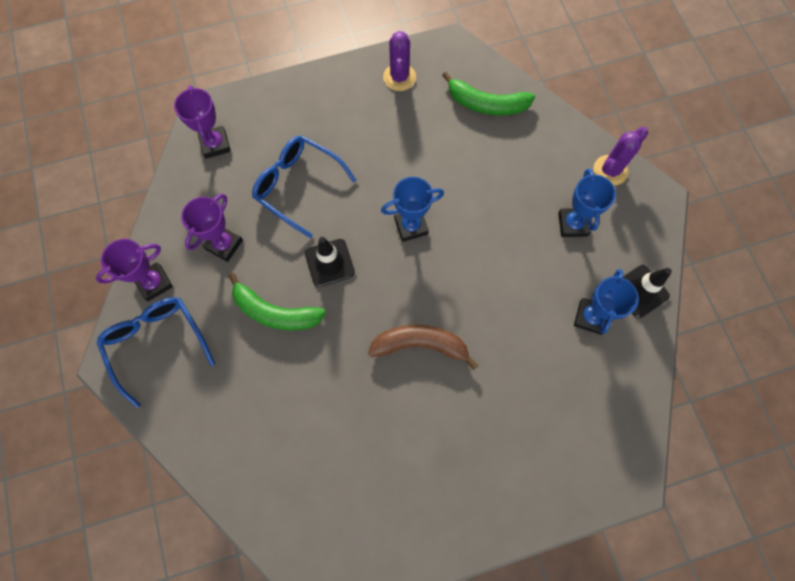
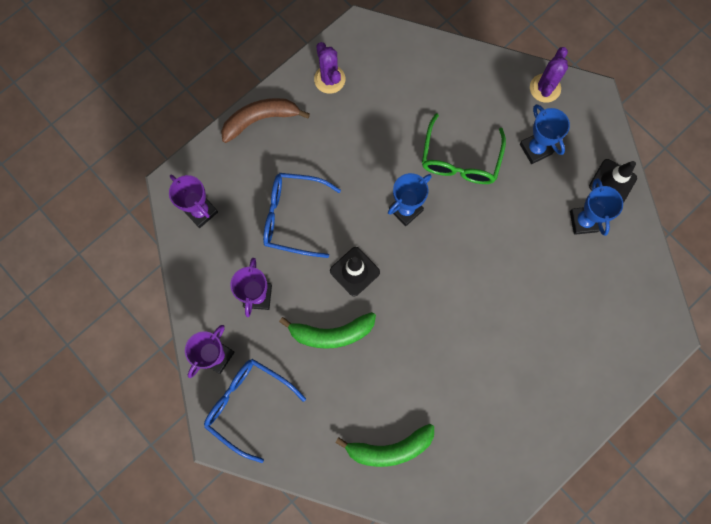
camera: 25 degrees left, 5 degrees up
brown banana [368,325,479,370] -> brown banana moved to [221,98,310,143]
green banana [442,72,535,115] -> green banana moved to [335,424,434,467]
none -> green glasses [422,113,506,184]

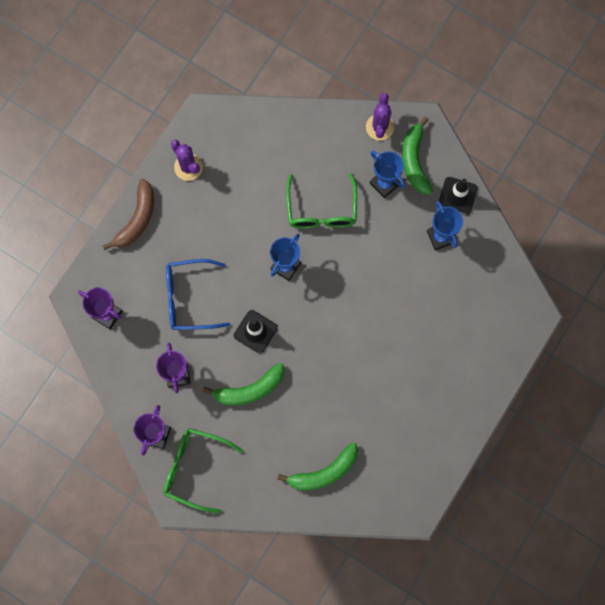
camera: 15 degrees left, 0 degrees up
blue glasses [204,359,306,463] -> green glasses [163,428,243,513]
brown banana [221,98,310,143] -> brown banana turned 150 degrees clockwise [102,179,154,250]
none -> green banana [402,117,433,195]

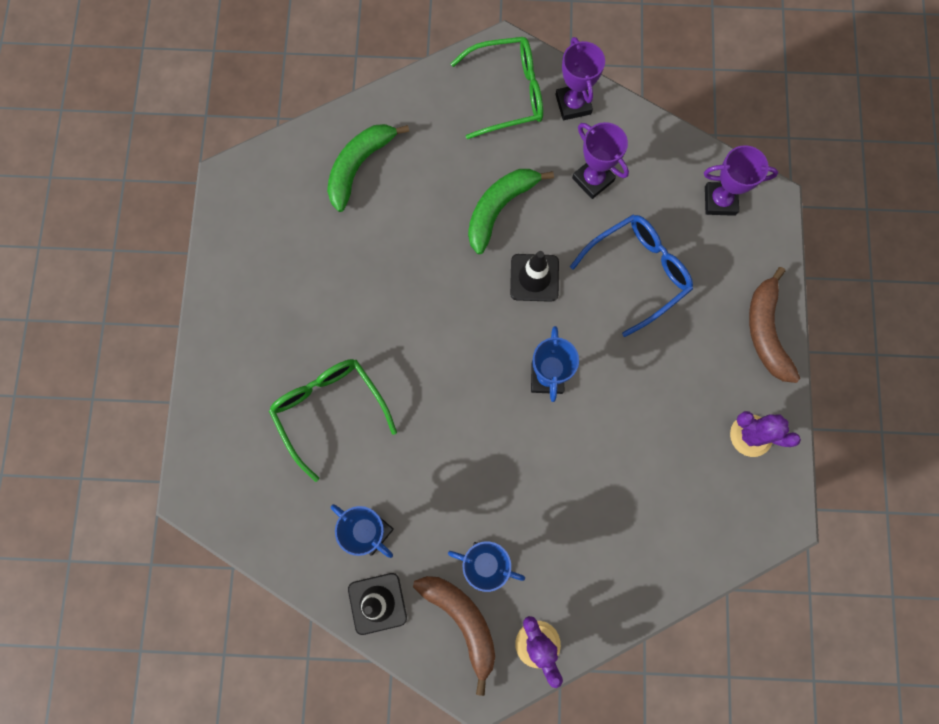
camera: 150 degrees right, 0 degrees up
green glasses [286,173,357,228] -> green glasses moved to [269,359,397,482]
green banana [402,117,433,195] -> brown banana [413,576,495,696]

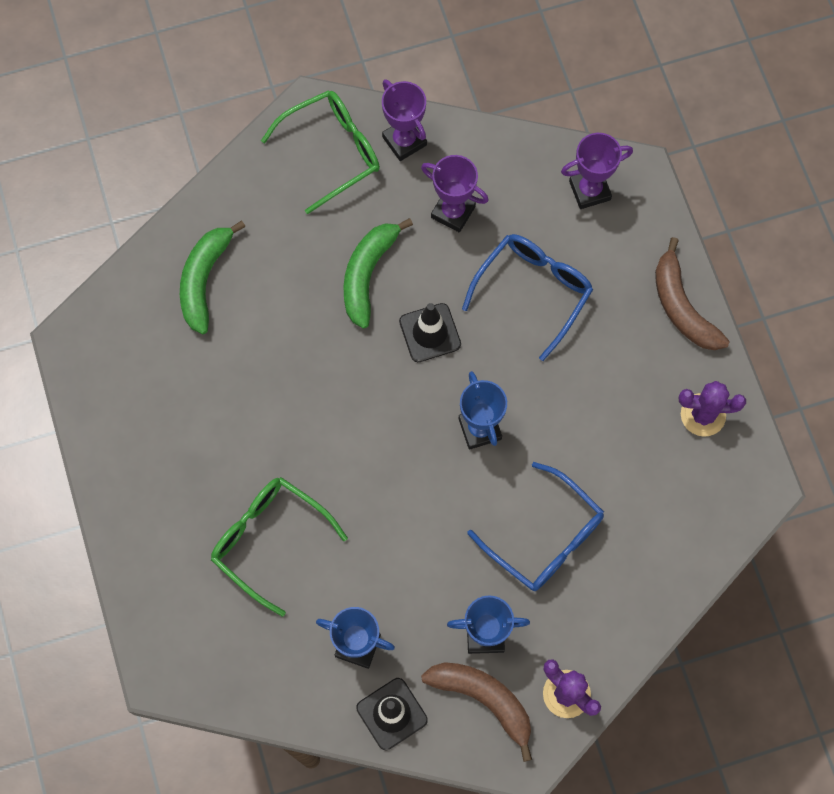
camera: 20 degrees left, 5 degrees down
none -> blue glasses [468,462,604,591]

